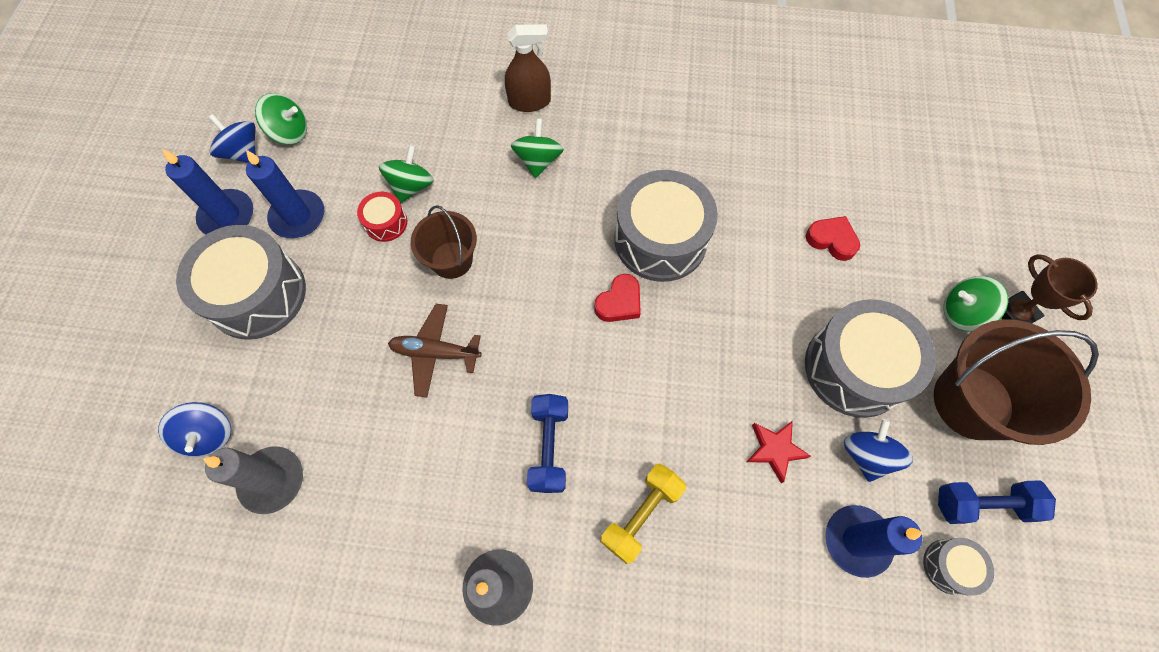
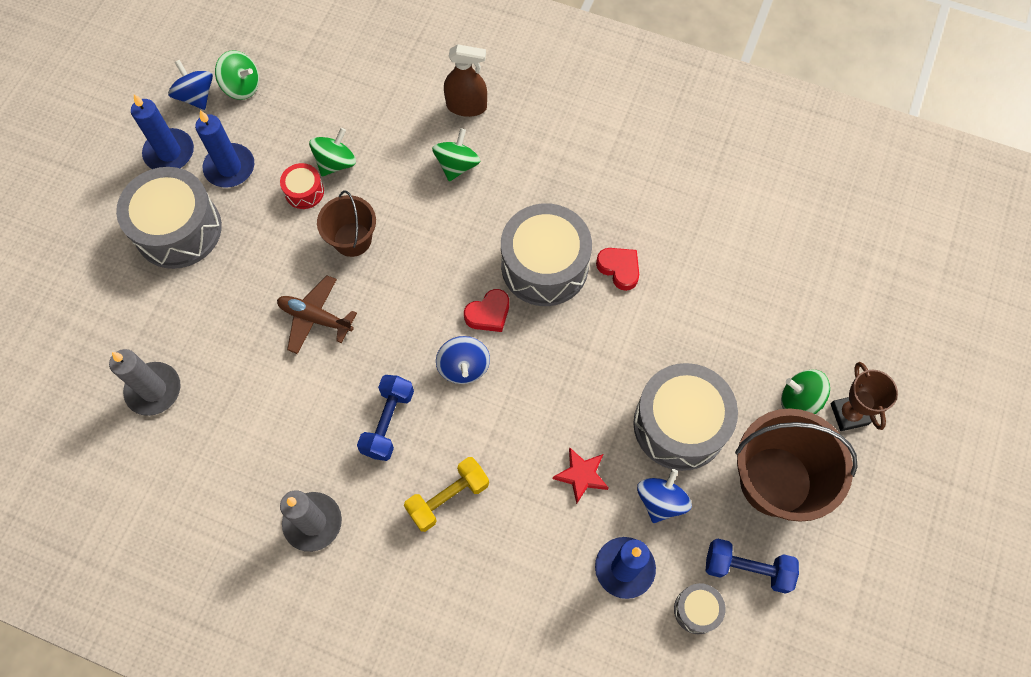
camera: 15 degrees right, 0 degrees up
blue spinning top [158,402,231,457] -> blue spinning top moved to [436,336,490,384]
red heart [806,216,860,261] -> red heart moved to [596,248,639,291]

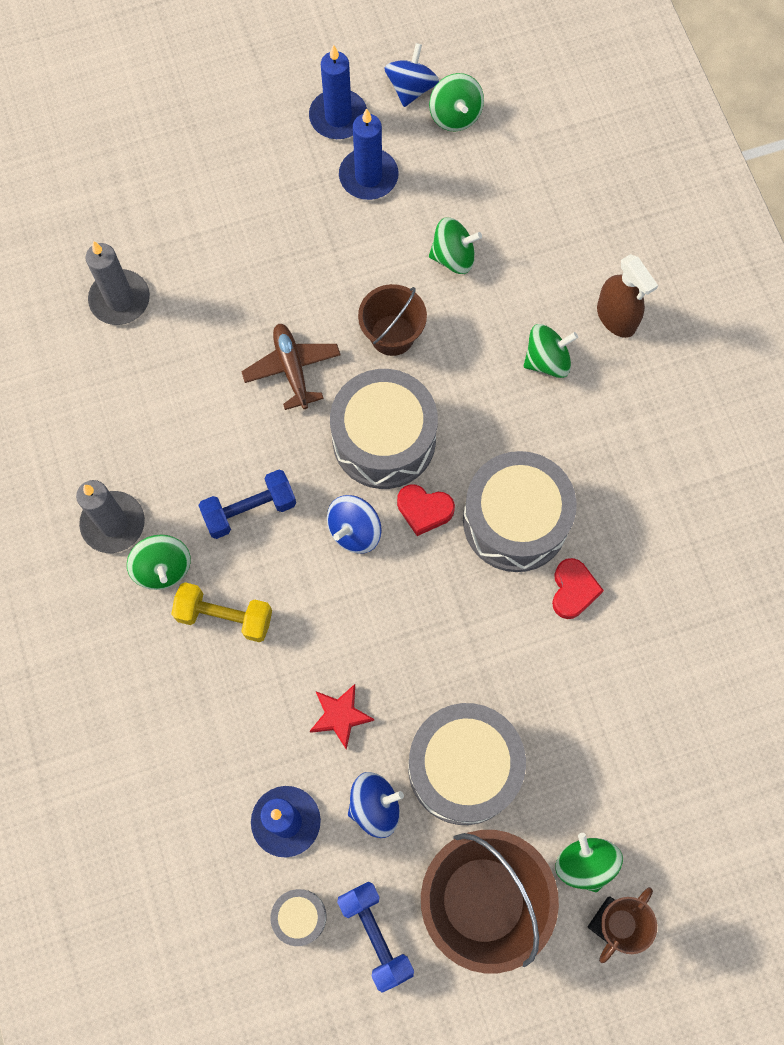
camera: 50 degrees right, 5 degrees up
grey drum [116,167,222,269] -> grey drum moved to [330,369,438,489]
red drum [280,163,324,209] -> none
none -> green spinning top [127,535,191,590]

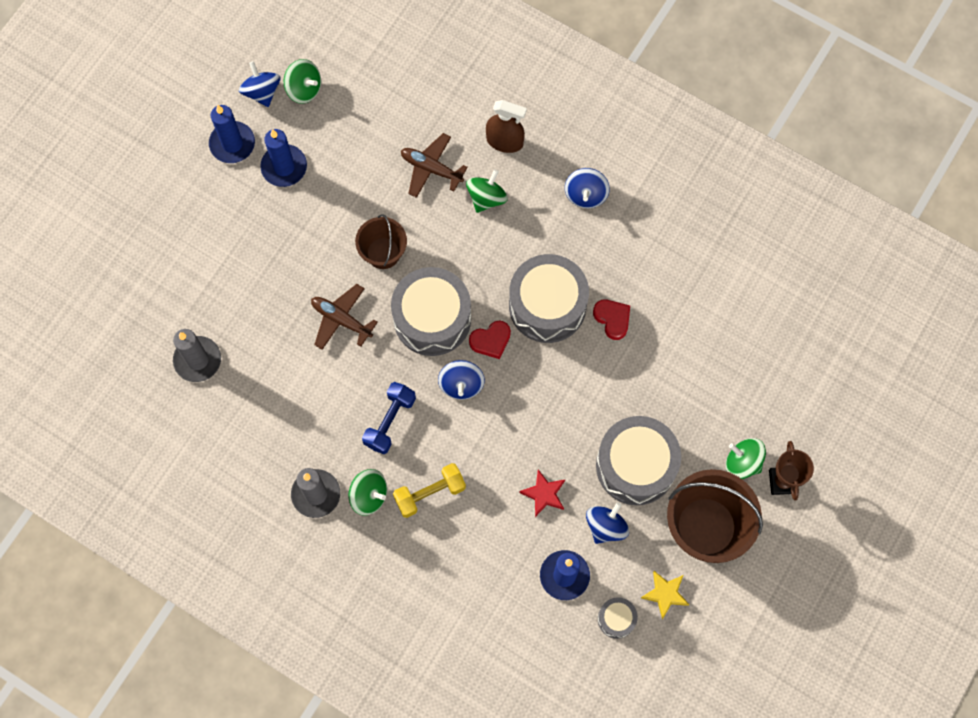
camera: 40 degrees left, 0 degrees up
blue dumbbell [337,881,414,993] -> yellow star [641,571,689,619]
green spinning top [429,217,482,274] -> none
none -> brown plane [401,133,468,198]
none -> blue spinning top [565,168,610,208]

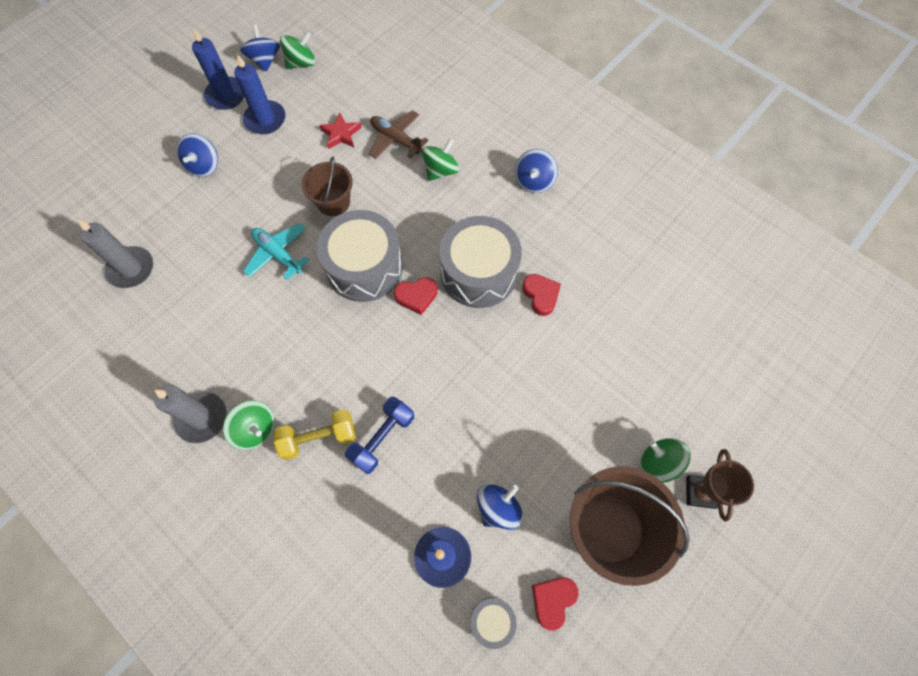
camera: 10 degrees right, 5 degrees down
green spinning top [284,59,321,104] -> green spinning top turned 75 degrees counterclockwise [280,32,315,69]
brown plane [311,284,378,350] -> turquoise plane [243,223,309,280]
blue dumbbell [362,382,416,454] -> blue dumbbell moved to [345,396,414,474]
blue spinning top [438,360,485,400] -> blue spinning top moved to [177,133,218,177]
brown spray bottle [486,100,527,153] -> none
red star [519,470,565,517] -> red star moved to [319,113,362,149]
grey drum [596,416,681,505] -> none
yellow star [641,571,689,619] -> red heart [532,577,578,631]

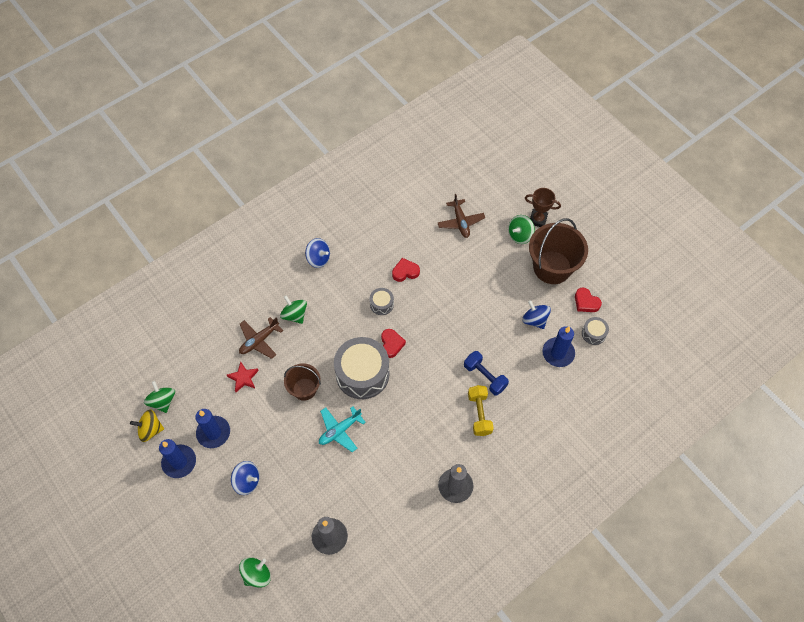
camera: 80 degrees left, 5 degrees down
green spinning top [223,400,275,450] -> green spinning top moved to [239,557,271,588]
blue spinning top [240,25,280,72] -> yellow spinning top [130,410,164,442]
grey drum [439,216,522,308] -> grey drum [370,288,394,315], size x0.46
none -> brown plane [437,194,485,238]

